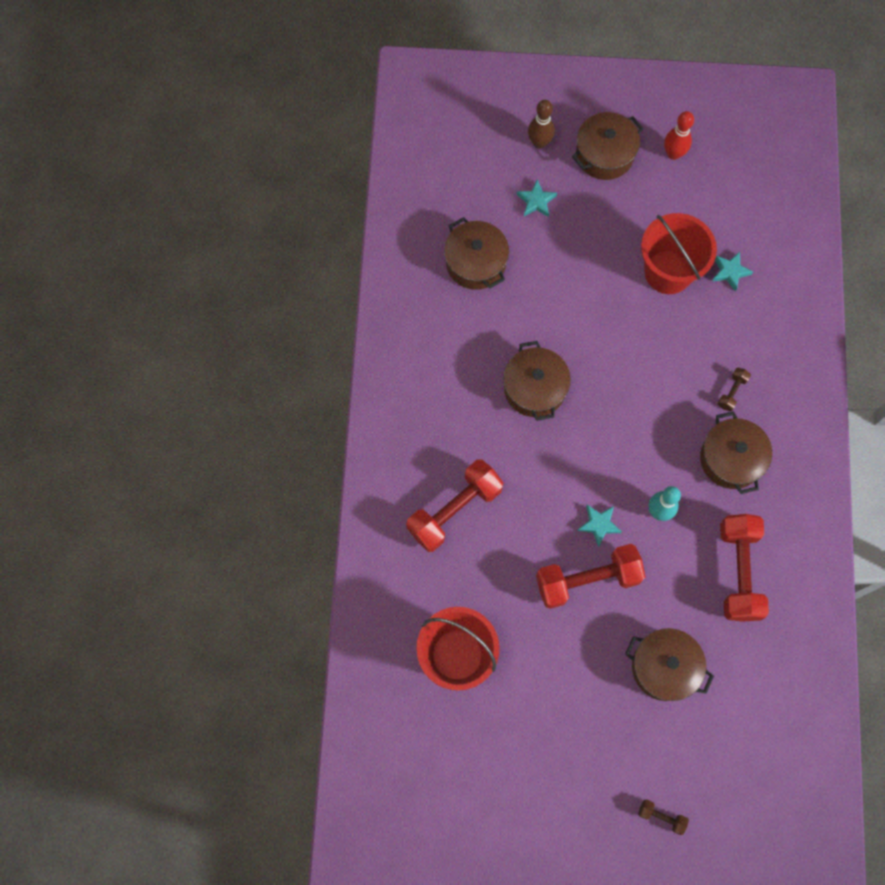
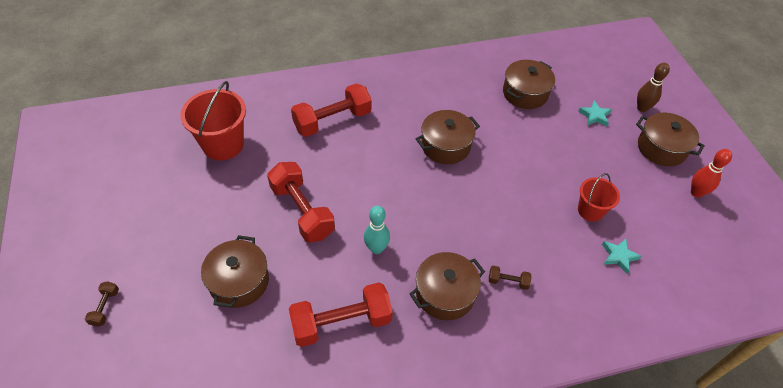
camera: 70 degrees right, 20 degrees down
red dumbbell [406,459,503,552] -> red dumbbell turned 60 degrees counterclockwise [291,83,372,137]
turquoise star [577,505,622,547] -> none
red bucket [641,213,717,294] -> red bucket [578,173,620,222], size x0.60

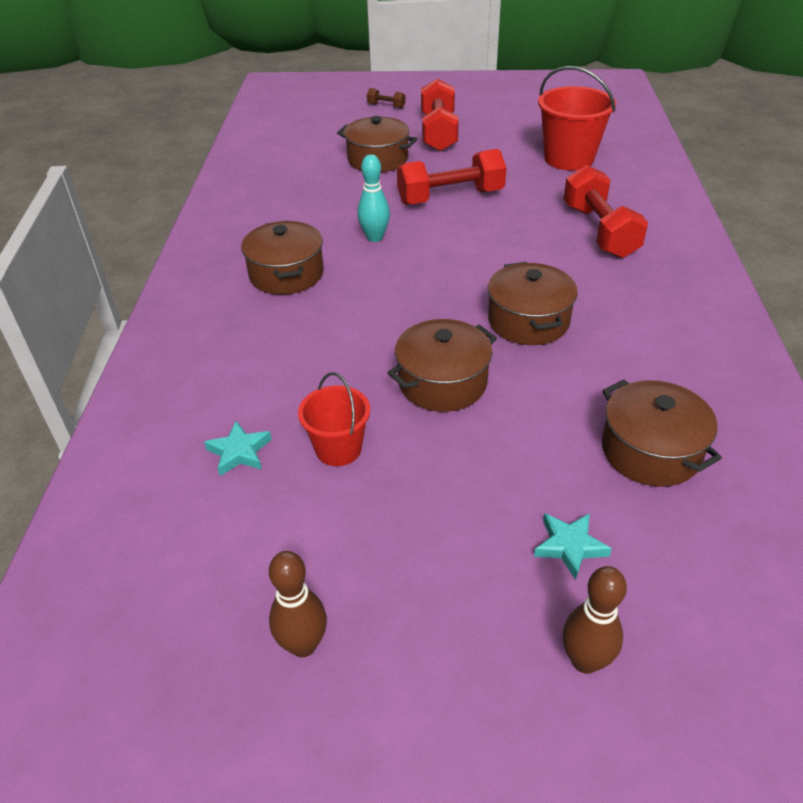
camera: 110 degrees right, 10 degrees down
red dumbbell [289,283,393,347] -> red dumbbell moved to [421,78,459,152]
brown dumbbell [489,266,531,290] -> none
brown pot [636,113,705,166] -> brown pot moved to [387,319,497,412]
red bowling pin [691,149,732,198] -> brown bowling pin [269,551,327,657]

